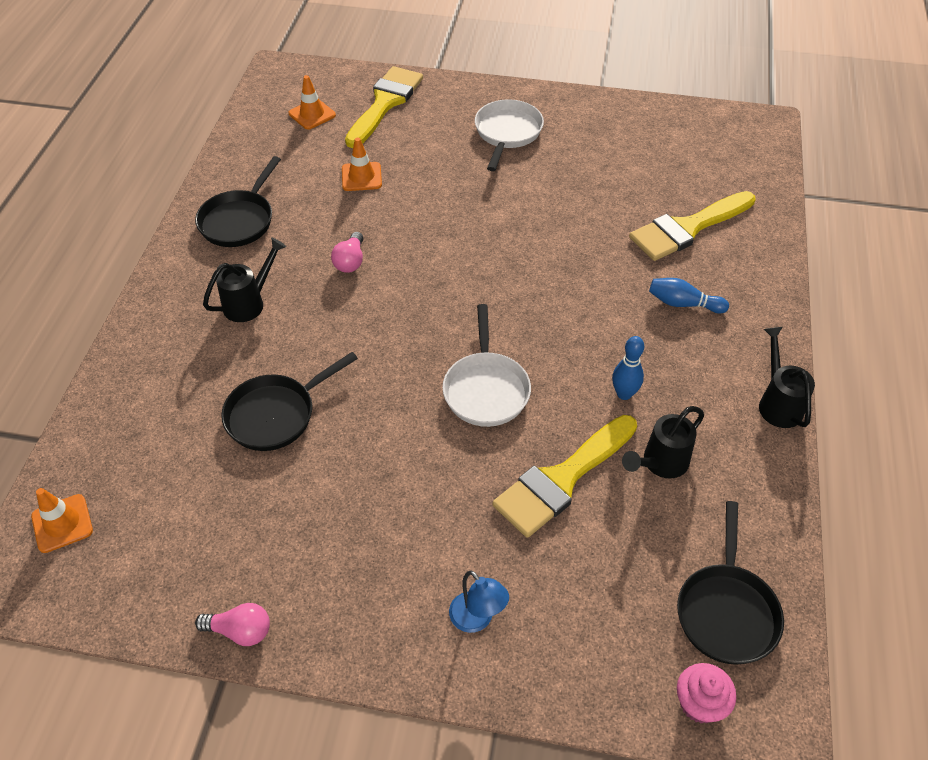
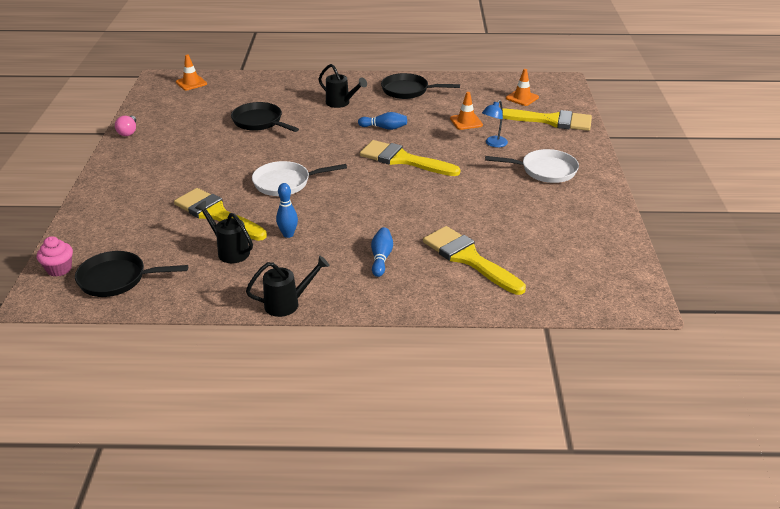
camera: 80 degrees right, 15 degrees down
pink light bulb [331,232,363,273] -> blue bowling pin [358,112,407,130]
blue lamp [449,570,509,633] -> blue lamp moved to [482,100,508,147]
none -> yellow brush [360,140,461,176]

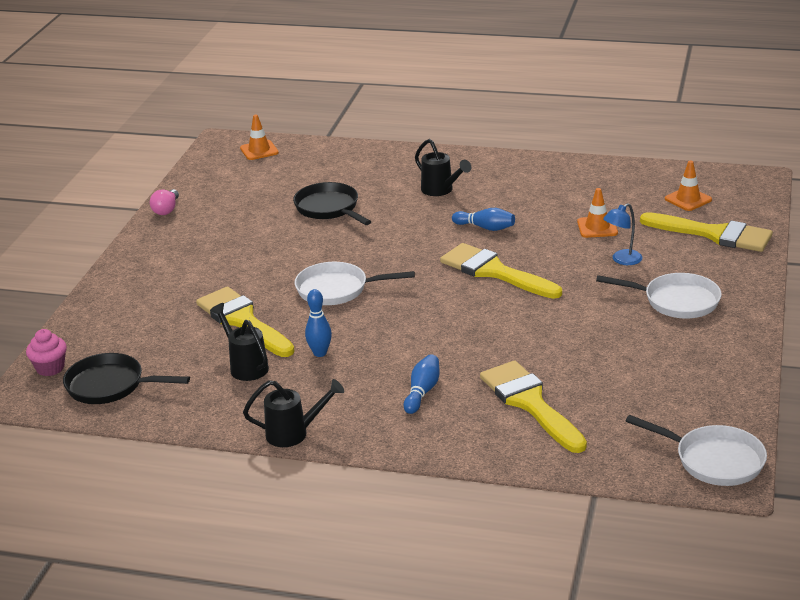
camera: 15 degrees right, 5 degrees down
black pan [381,73,460,99] -> none
none -> white pan [626,415,767,486]

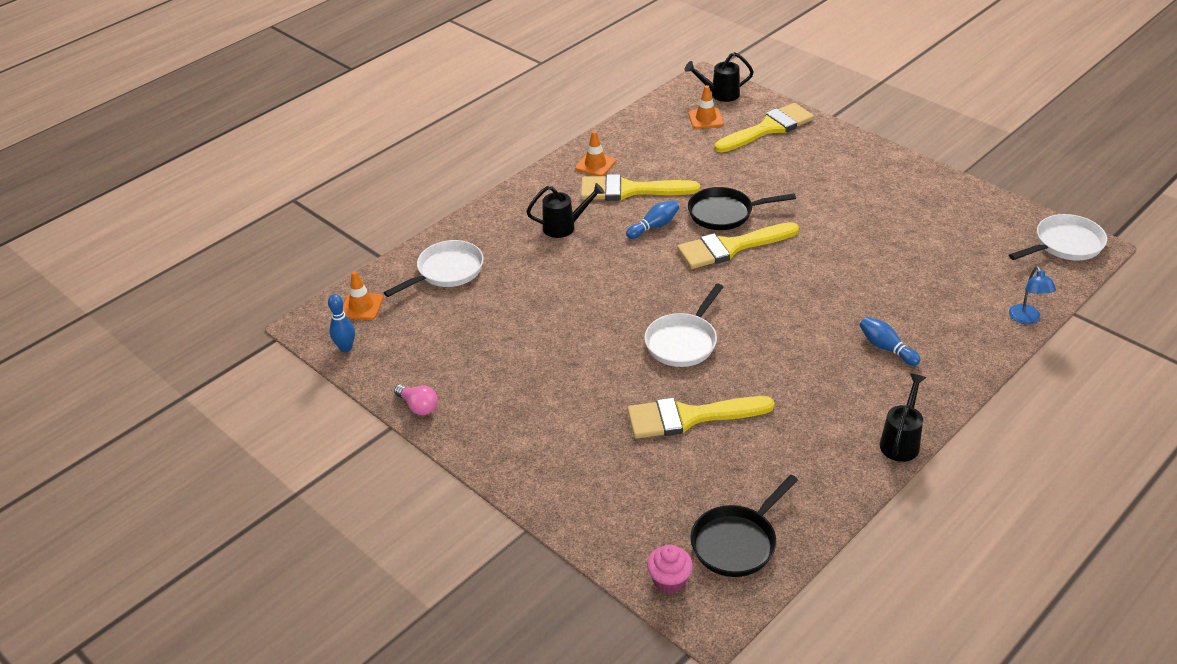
camera: 60 degrees left, 10 degrees up
black watering can [210,303,269,381] -> black watering can moved to [685,52,754,102]
black pan [293,182,371,225] -> black pan moved to [688,187,796,230]
blue bowling pin [305,289,332,357] -> blue bowling pin moved to [328,294,355,352]
yellow brush [480,361,587,453] -> yellow brush moved to [581,174,700,201]
orange traffic cone [577,188,618,238] -> orange traffic cone moved to [575,131,616,176]
white pan [596,273,722,319] -> white pan moved to [383,240,484,297]
blue lamp [603,203,643,265] -> blue lamp moved to [1009,266,1056,324]

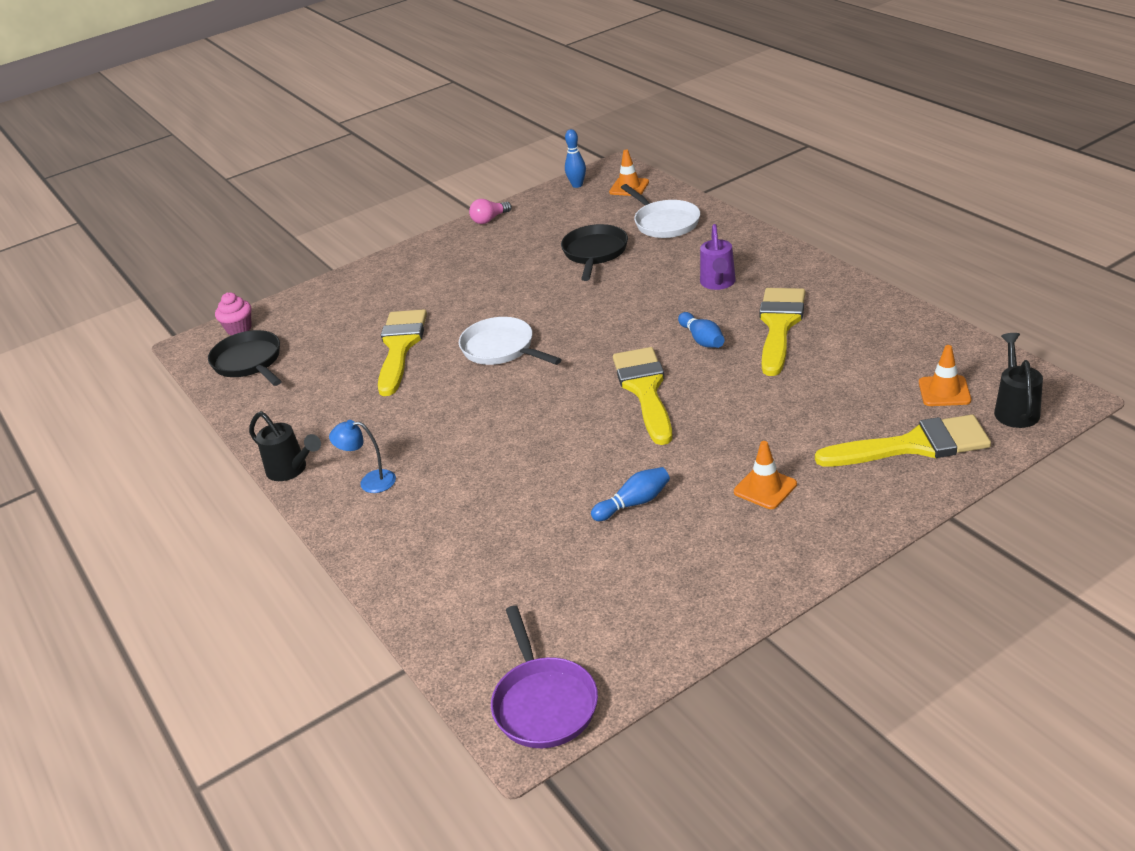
camera: 105 degrees right, 5 degrees down
black watering can [526,183,605,238] -> purple watering can [700,224,736,290]
orange traffic cone [575,131,616,176] -> orange traffic cone moved to [734,441,797,509]
black pan [688,187,796,230] -> black pan moved to [561,224,628,281]
yellow brush [715,103,814,152] -> yellow brush turned 75 degrees counterclockwise [815,415,991,467]
blue bowling pin [859,317,921,366] -> blue bowling pin moved to [591,467,670,521]
white pan [1009,214,1107,261] -> purple pan [491,606,598,748]
blue lamp [1009,266,1056,324] -> blue lamp moved to [329,420,396,493]

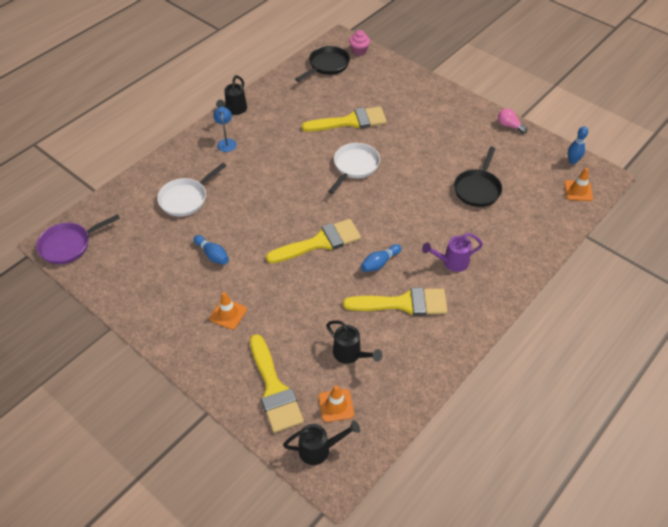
camera: 70 degrees right, 15 degrees up
black pan [561,224,628,281] -> black pan turned 120 degrees clockwise [454,147,502,207]
white pan [621,184,700,238] -> white pan moved to [157,163,227,217]
none -> black watering can [326,320,383,364]

